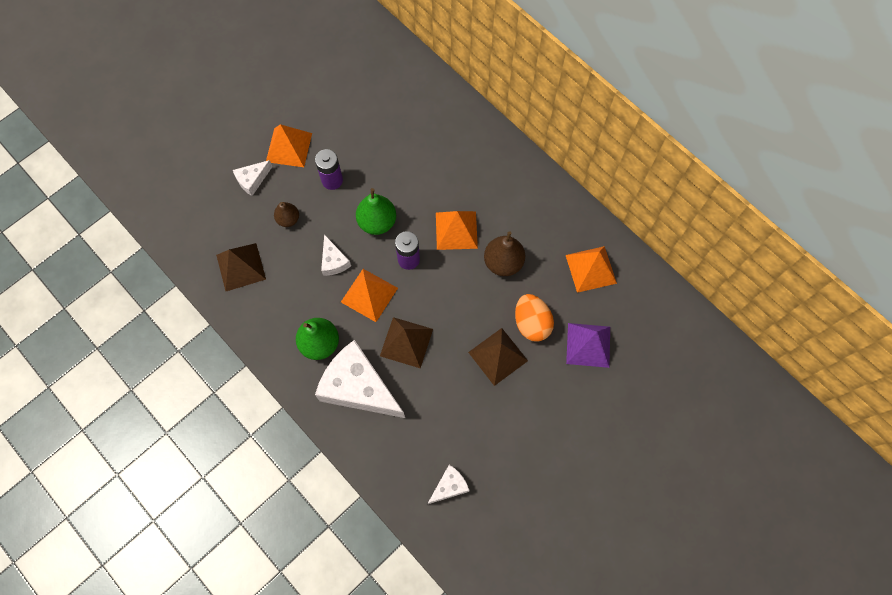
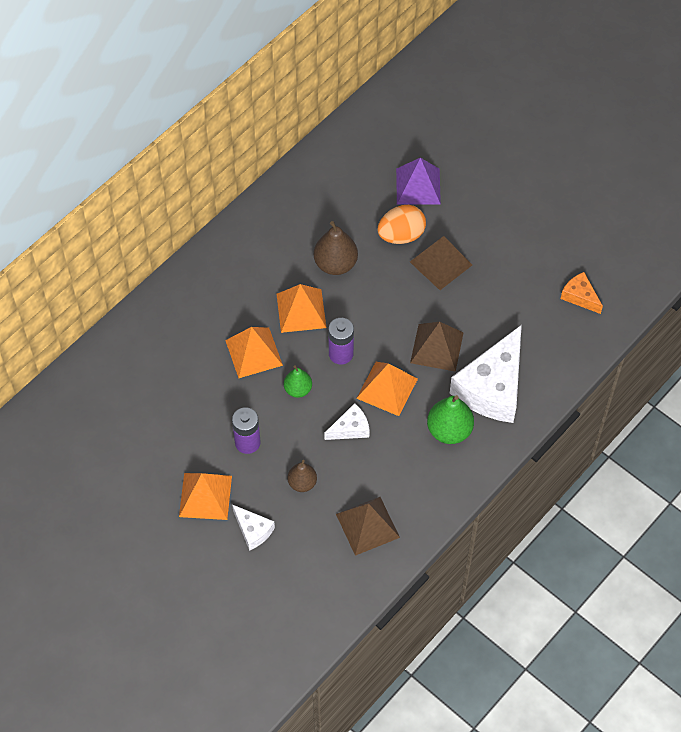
camera: 95 degrees left, 10 degrees down
green pear [356,188,396,235] -> green pear [284,365,312,398], size x0.62
white cheese [428,465,470,504] -> orange cheese [561,272,603,314]
orange pyramid [566,246,617,293] -> orange pyramid moved to [225,327,283,378]

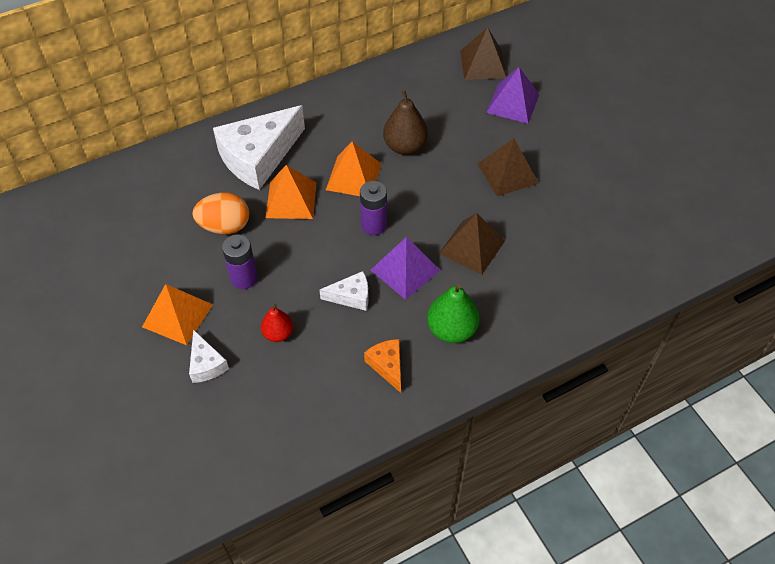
camera: 20 degrees right, 5 degrees down
green pear [284,365,312,398] -> none
brown pear [287,460,317,492] -> red pear [261,304,293,342]
brown pyramid [336,497,400,556] -> brown pyramid moved to [460,27,506,80]
orange pyramid [356,362,418,416] -> purple pyramid [371,237,440,300]
orange egg [377,205,426,244] -> orange egg moved to [192,193,249,234]
white cheese [450,325,522,423] -> white cheese moved to [213,105,305,190]
orange cheese [561,272,603,314] -> orange cheese moved to [364,339,401,393]

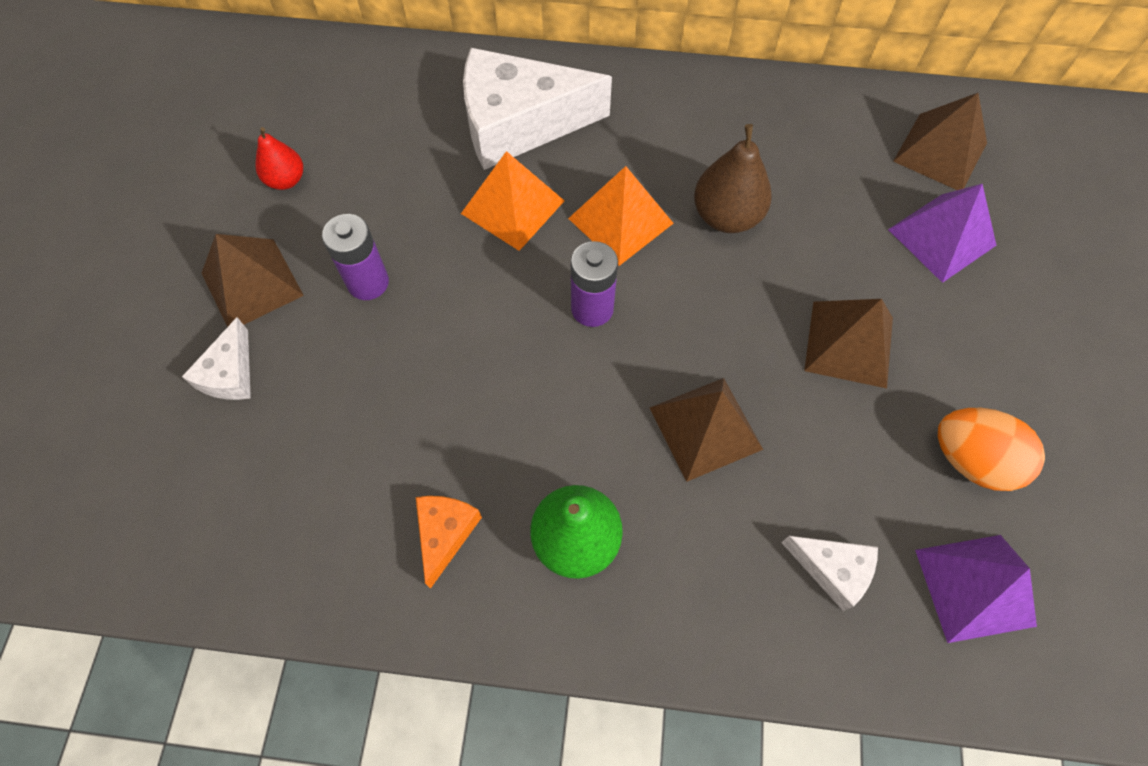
camera: 35 degrees right, 10 degrees up
orange pyramid [142,284,213,345] -> brown pyramid [202,234,304,327]
orange egg [192,193,249,234] -> orange egg moved to [938,408,1045,491]
red pear [261,304,293,342] -> red pear moved to [255,127,303,190]
white cheese [320,271,369,311] -> white cheese moved to [781,536,878,611]
purple pyramid [371,237,440,300] -> purple pyramid moved to [915,535,1037,643]

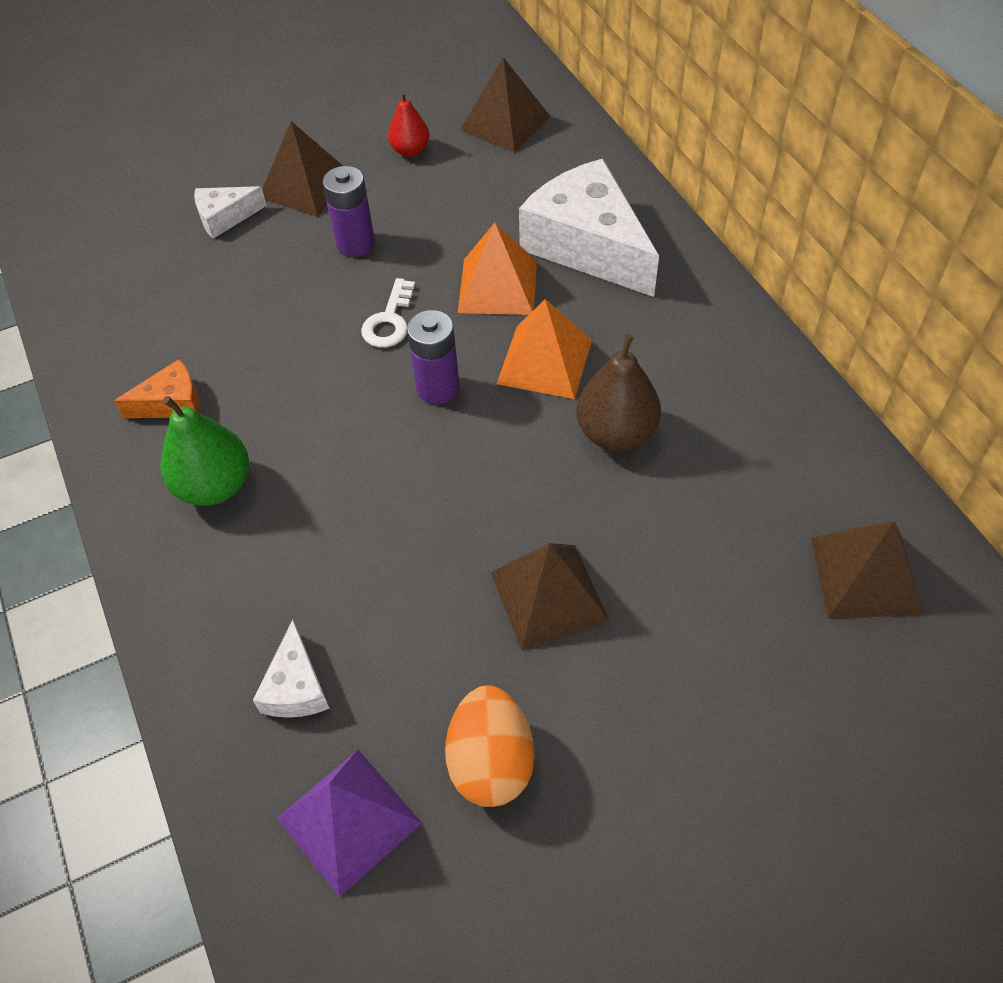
camera: 60 degrees right, 10 degrees down
brown pyramid [650,378,763,482] -> brown pyramid moved to [460,57,551,153]
purple pyramid [888,184,997,283] -> none
none -> white key [361,278,415,348]

